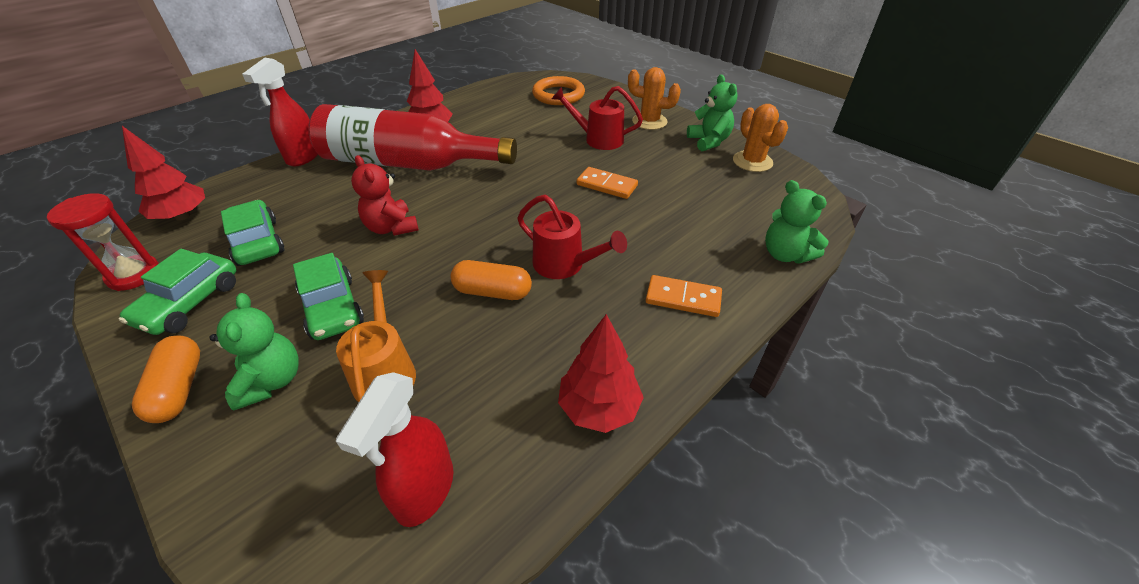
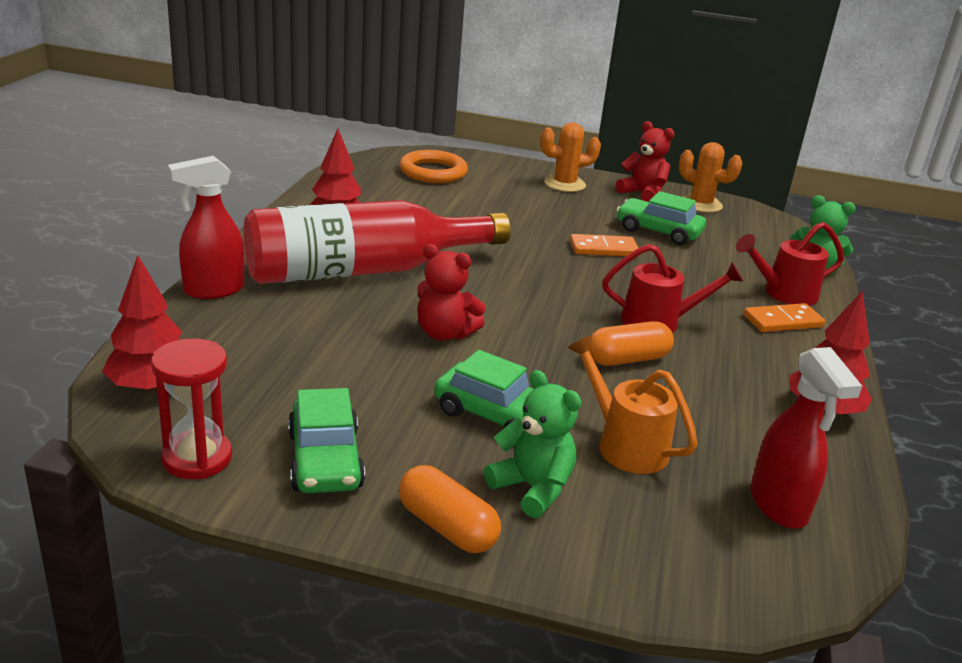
camera: 35 degrees left, 15 degrees down
green car [221,200,284,266] -> green car moved to [617,191,706,245]
red spray bottle [242,58,318,167] -> red spray bottle turned 75 degrees clockwise [168,156,245,299]
red watering can [552,86,643,150] -> red watering can moved to [736,222,844,306]
green teddy bear [687,74,737,151] -> red teddy bear [616,121,675,202]

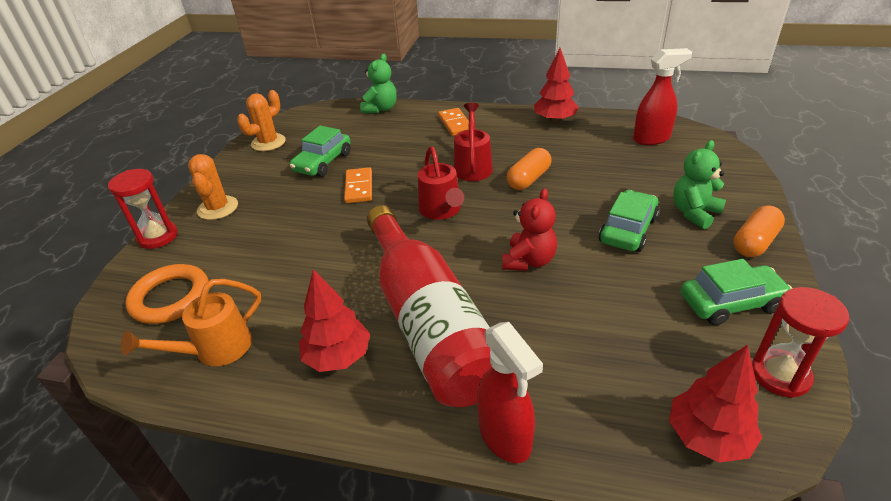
camera: 85 degrees left, 10 degrees up
orange watering can [567,335,698,474] -> orange watering can moved to [121,279,261,366]
orange capsule [589,321,674,366] -> orange capsule turned 60 degrees clockwise [507,148,552,190]
red teddy bear [616,121,675,202] -> none
red watering can [736,222,844,306] -> red watering can moved to [418,146,464,220]
none -> red hourglass [108,169,178,249]

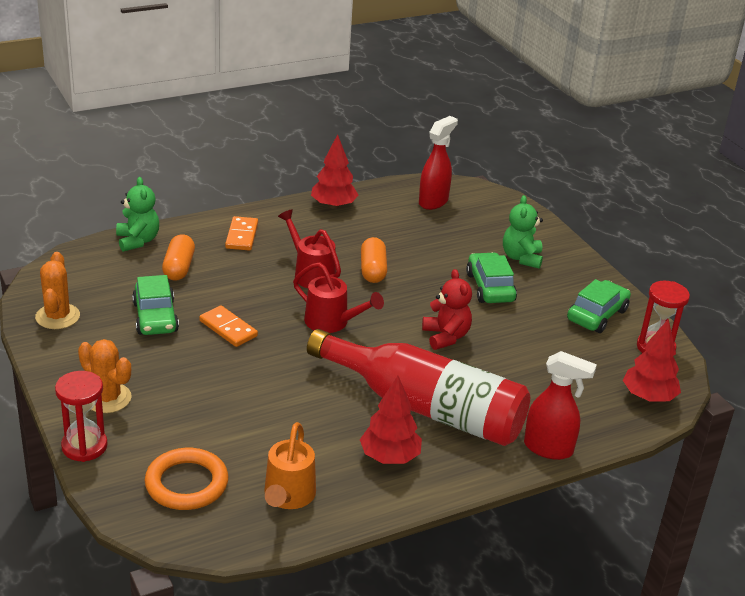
camera: 45 degrees left, 5 degrees down
orange domino [438,108,469,136] -> orange domino turned 60 degrees clockwise [225,216,258,251]
orange capsule [734,205,785,257] -> orange capsule moved to [162,234,195,281]

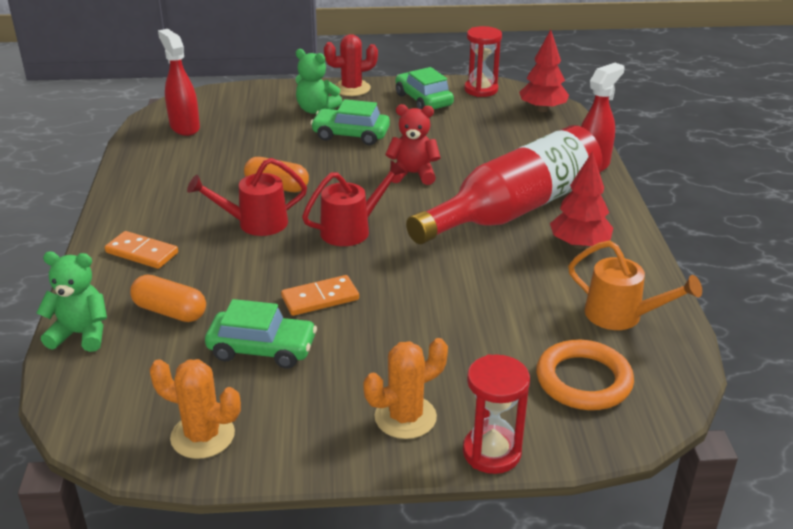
camera: 65 degrees left, 0 degrees up
red tree [311,134,359,209] -> none
none -> red cactus [324,34,378,96]

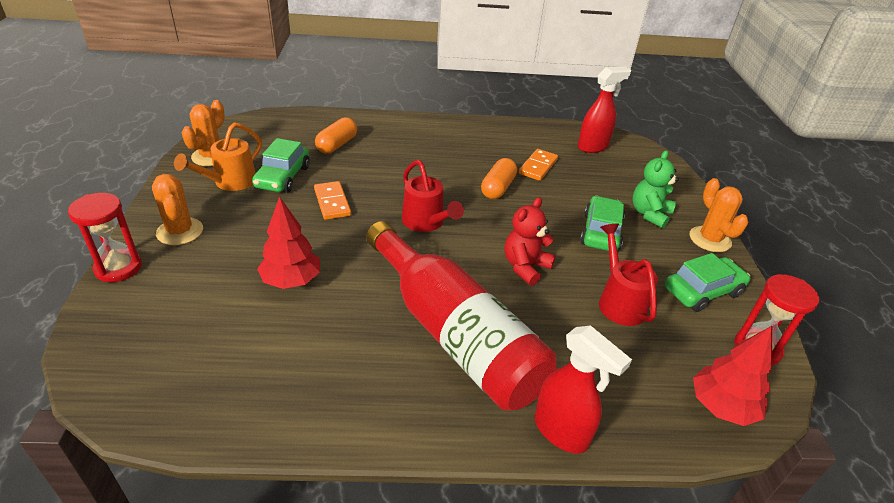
camera: 90 degrees right, 5 degrees up
green teddy bear [37,252,107,352] -> none
orange domino [105,231,178,269] -> orange domino moved to [519,149,558,181]
red watering can [187,158,307,236] -> red watering can moved to [599,224,658,326]
red cactus [324,34,378,96] -> orange cactus [689,178,748,252]
red teddy bear [386,104,440,185] -> red teddy bear turned 150 degrees counterclockwise [505,197,556,286]
orange ring [536,340,634,410] -> none
red tree [550,151,613,249] -> red tree moved to [257,196,320,289]
orange watering can [568,240,702,330] -> orange watering can moved to [174,122,262,191]

